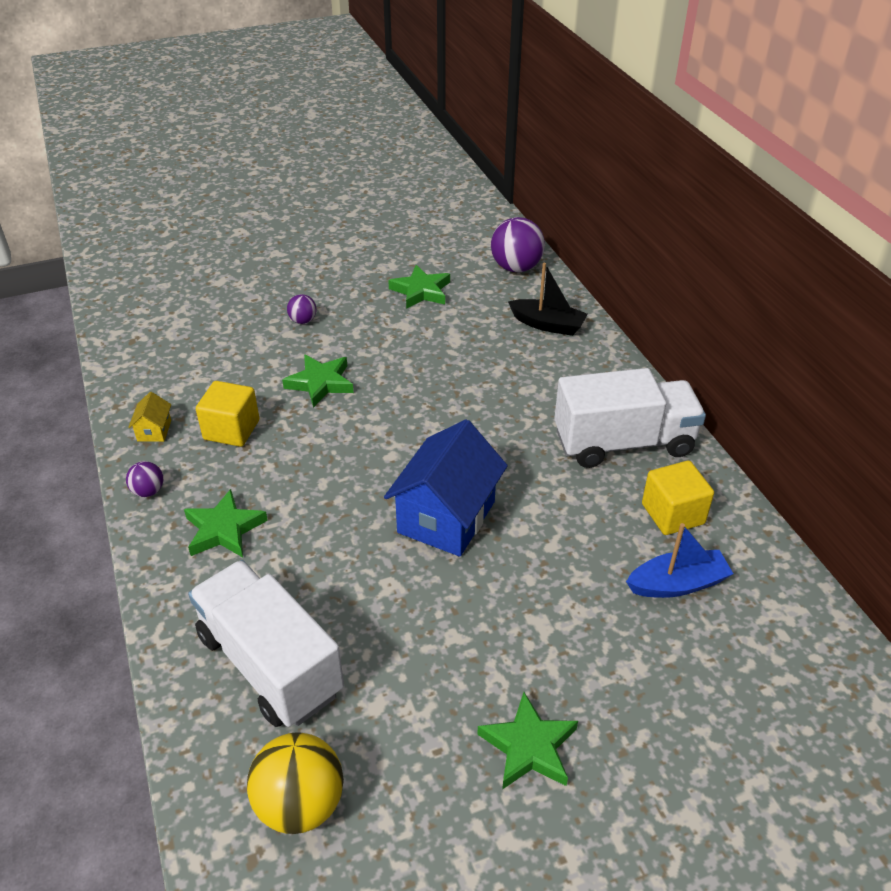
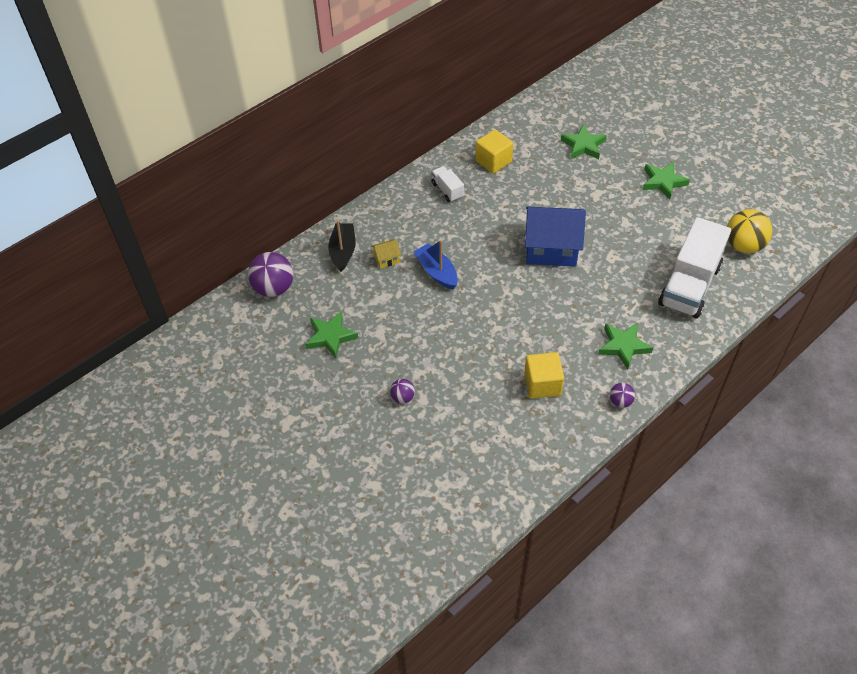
camera: 110 degrees left, 10 degrees up
yellow house [128,392,171,442] -> yellow house moved to [372,239,401,269]
green star [282,354,354,408] -> green star moved to [561,125,607,159]
white truck [554,368,706,468] -> white truck [431,166,464,202], size x0.46
blue boat [626,523,733,598] -> blue boat moved to [414,240,458,290]

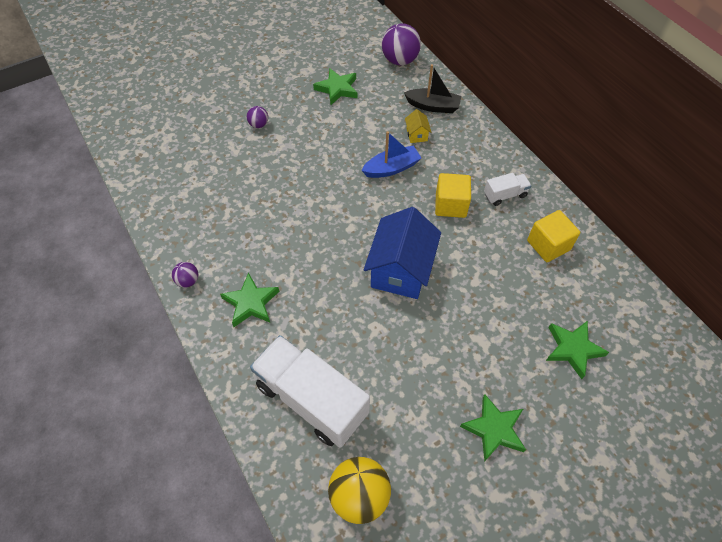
camera: 100 degrees right, 5 degrees up
yellow cube [524,352,564,399] -> yellow cube moved to [435,173,471,218]

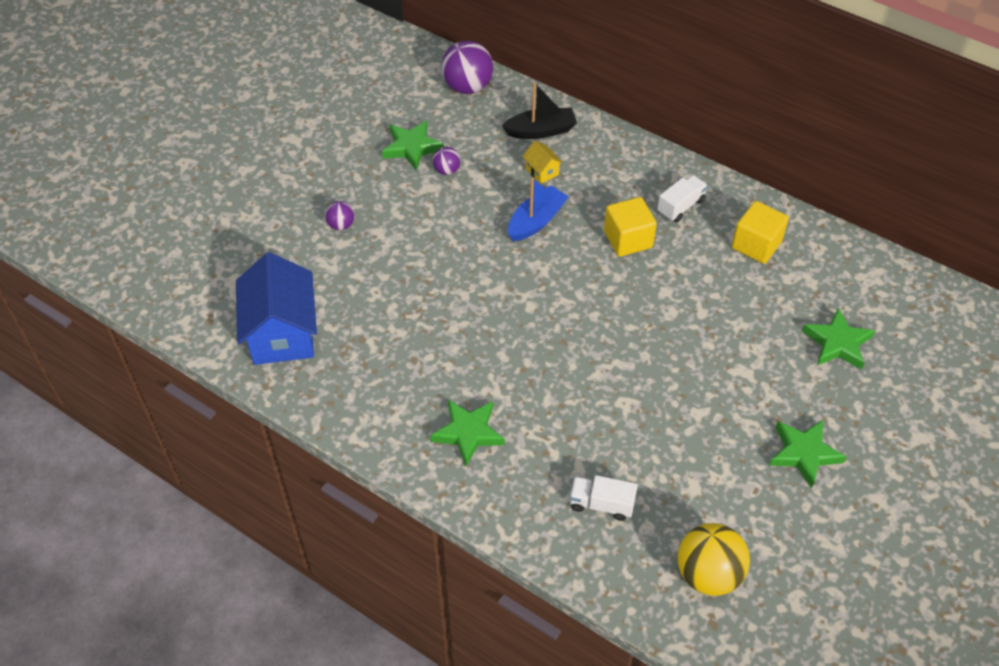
camera: 25 degrees left, 5 degrees down
purple ball [172,262,198,288] -> purple ball moved to [433,147,461,175]
white truck [250,335,370,448] -> white truck [569,475,638,521], size x0.46
blue house [364,207,441,299] -> blue house moved to [236,252,317,365]

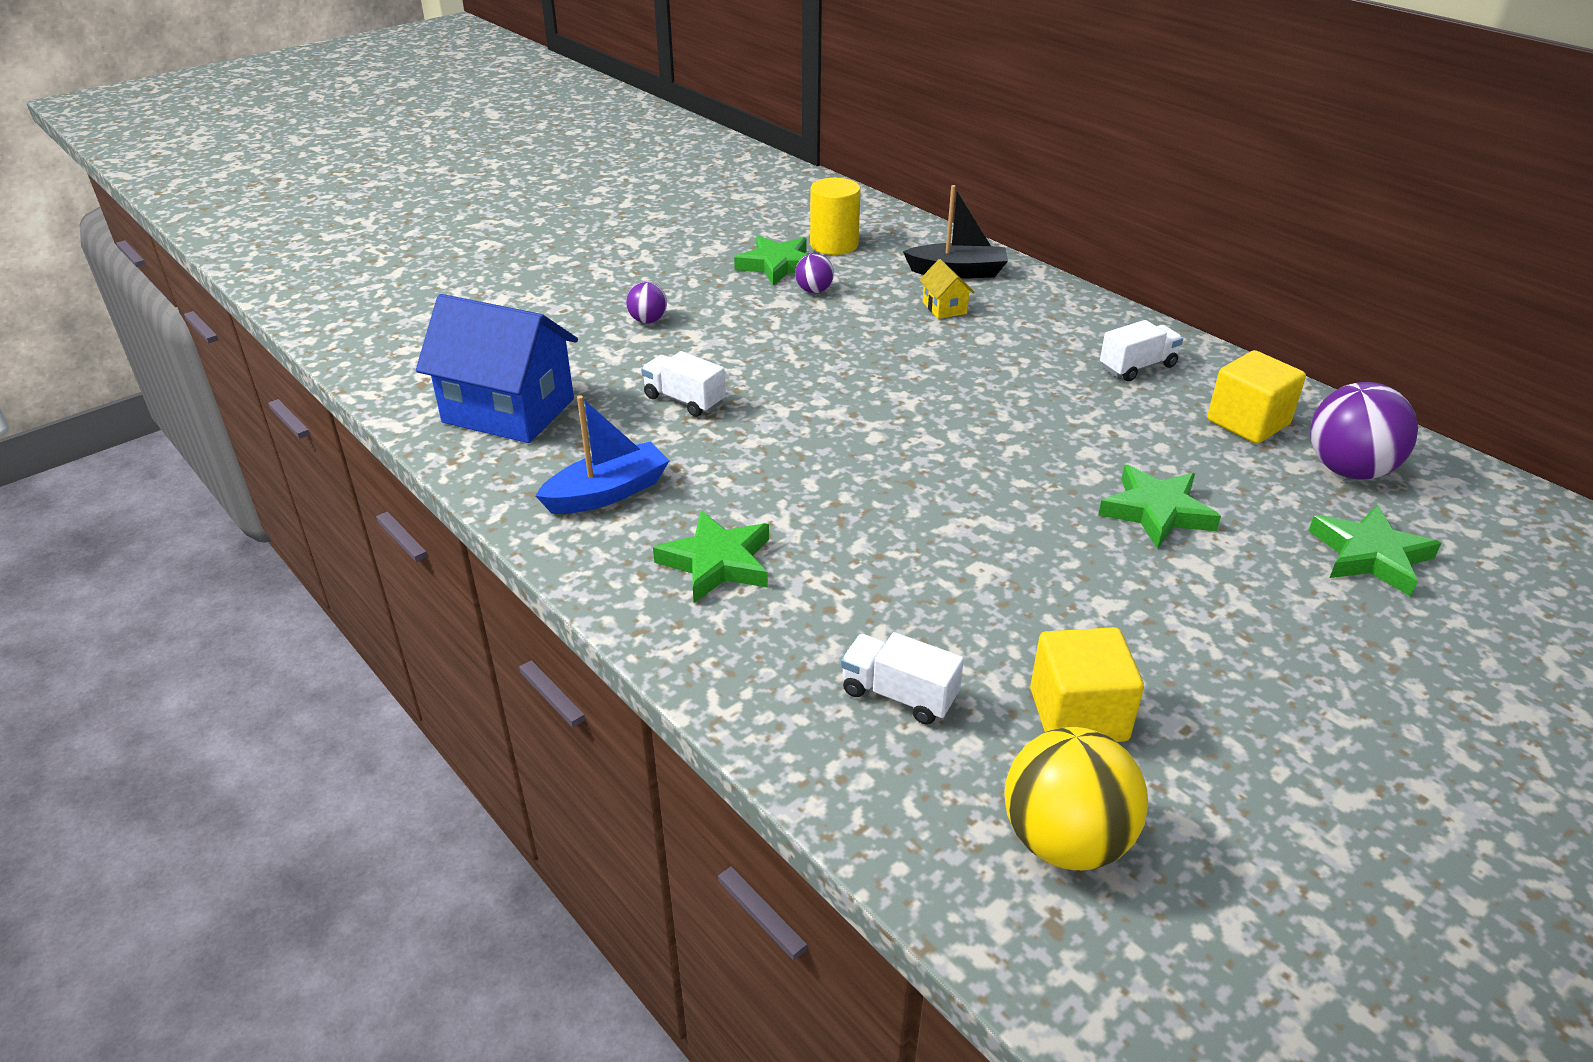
camera: 15 degrees right, 15 degrees down
blue house [236,252,317,365] -> blue house turned 75 degrees counterclockwise [416,294,578,443]
purple ball [441,41,493,94] -> purple ball moved to [1310,382,1418,480]
blue boat [508,177,569,241] -> blue boat moved to [535,395,670,514]
yellow cube [604,197,657,257] -> yellow cube moved to [1030,627,1144,742]
green star [769,420,846,488] -> green star moved to [1098,465,1221,549]
none -> white truck [641,351,726,417]
none -> yellow cylinder [810,178,861,255]

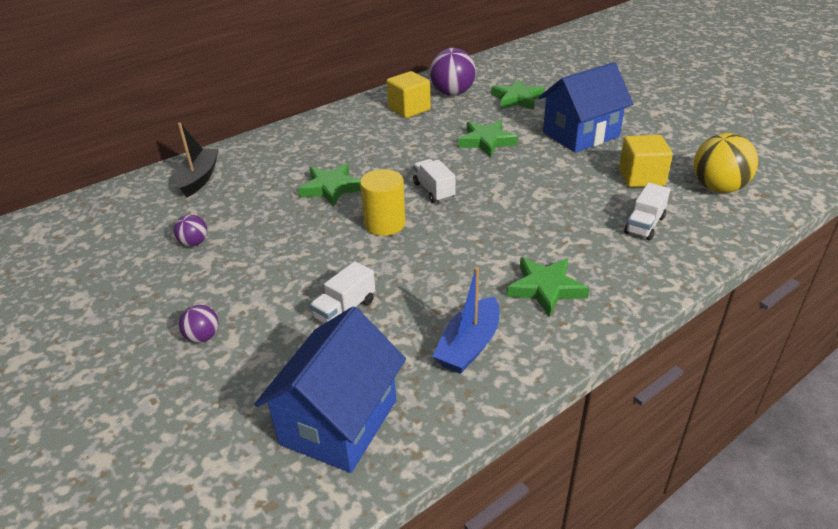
camera: 85 degrees left, 0 degrees up
blue boat [535,395,670,514] -> blue boat turned 120 degrees counterclockwise [432,267,499,374]
green star [734,236,808,286] -> green star moved to [298,163,361,207]
yellow cylinder [810,178,861,255] -> yellow cylinder moved to [360,169,406,236]
yellow house [919,259,975,319] -> none
white truck [1100,320,1183,381] -> white truck moved to [413,159,456,203]
none -> blue house [539,62,634,153]

